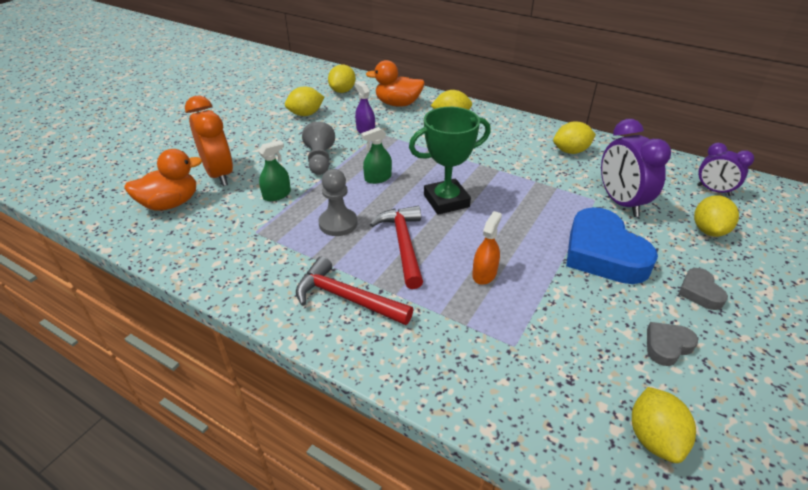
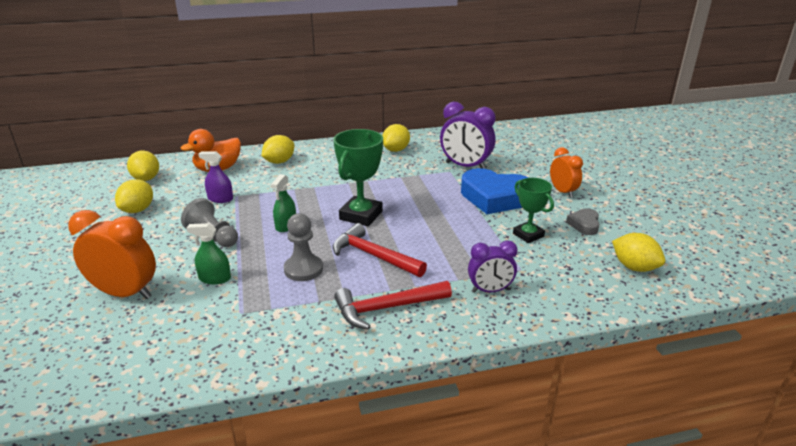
camera: 45 degrees left, 10 degrees down
orange duck [124,149,202,210] -> none
green spray bottle [258,140,291,201] -> green spray bottle turned 90 degrees counterclockwise [187,223,231,285]
orange spray bottle [472,211,502,285] -> none
grey heart [678,268,728,310] -> orange clock [550,147,583,198]
yellow lemon [694,195,739,237] -> none
purple clock [697,143,754,196] -> purple clock moved to [468,240,518,293]
none -> green trophy [513,178,554,243]

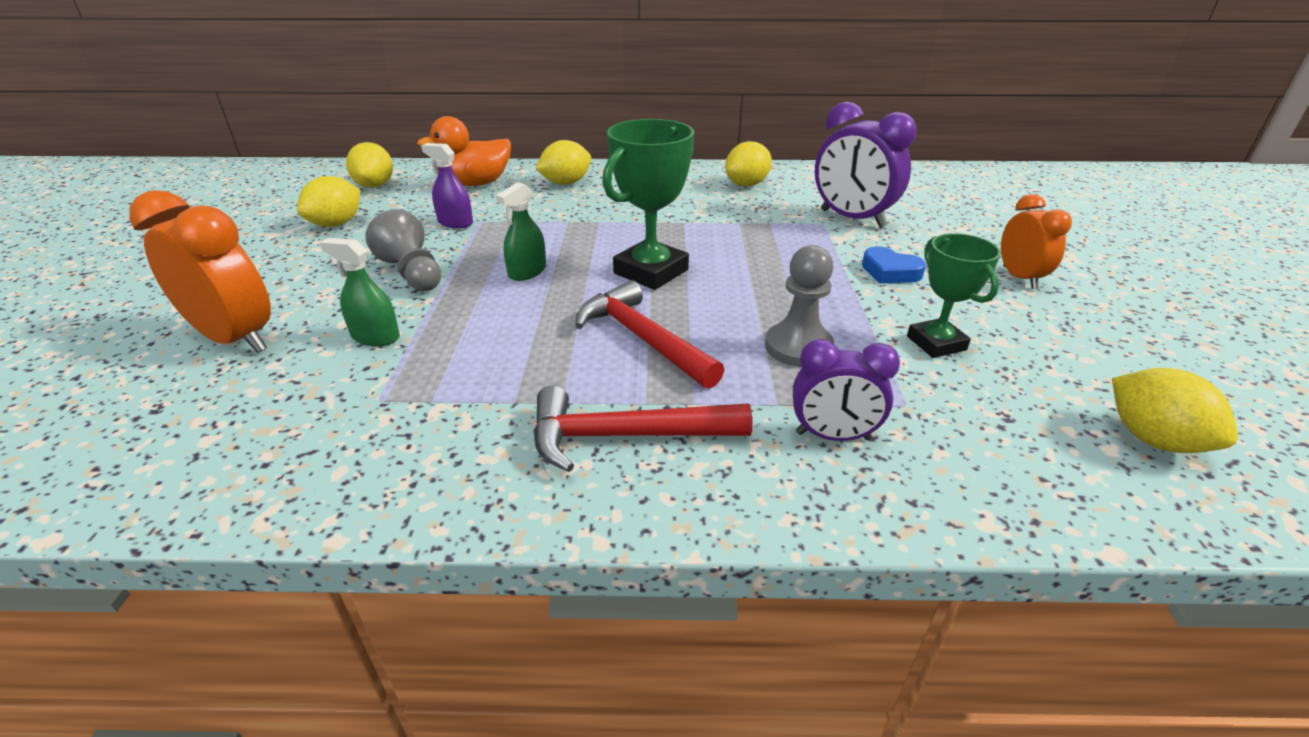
camera: 15 degrees right, 5 degrees up
grey pawn [284,213,323,281] -> grey pawn moved to [765,245,834,367]
blue heart [461,168,528,214] -> blue heart [862,247,926,284], size x0.47
grey heart [566,208,599,235] -> none

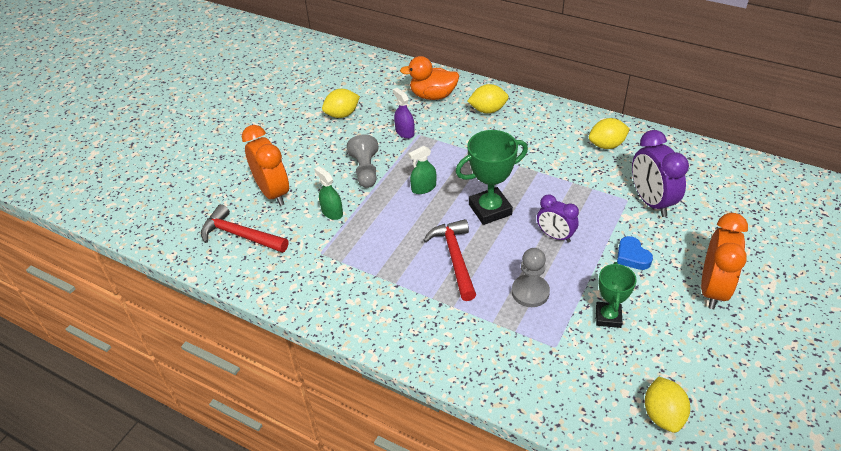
camera: 30 degrees right, 10 degrees up
yellow lemon [346,142,393,188] -> none
red hammer [533,386,752,472] -> red hammer moved to [201,204,288,253]
purple clock [793,339,900,441] -> purple clock moved to [537,195,579,242]
orange clock [1001,194,1072,289] -> orange clock [701,213,748,309], size x1.60

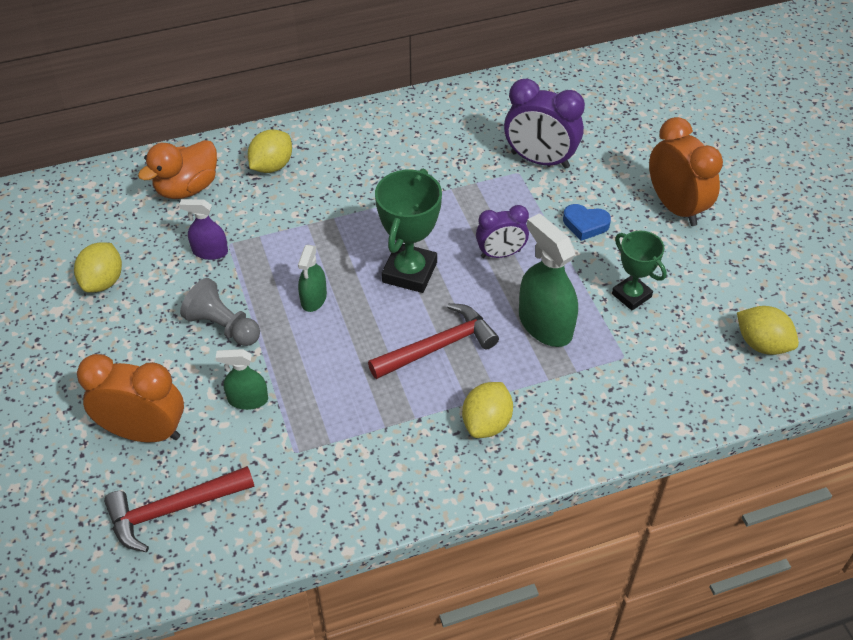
camera: 50 degrees left, 5 degrees up
red hammer [423,219,476,301] -> red hammer turned 120 degrees clockwise [368,303,499,379]
grey pawn [512,248,550,307] -> green spray bottle [519,213,578,347]
yellow lemon [589,118,630,149] -> yellow lemon moved to [462,382,513,438]

